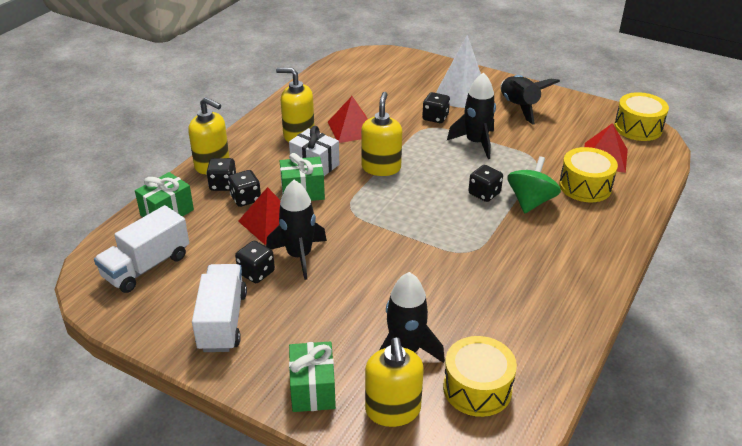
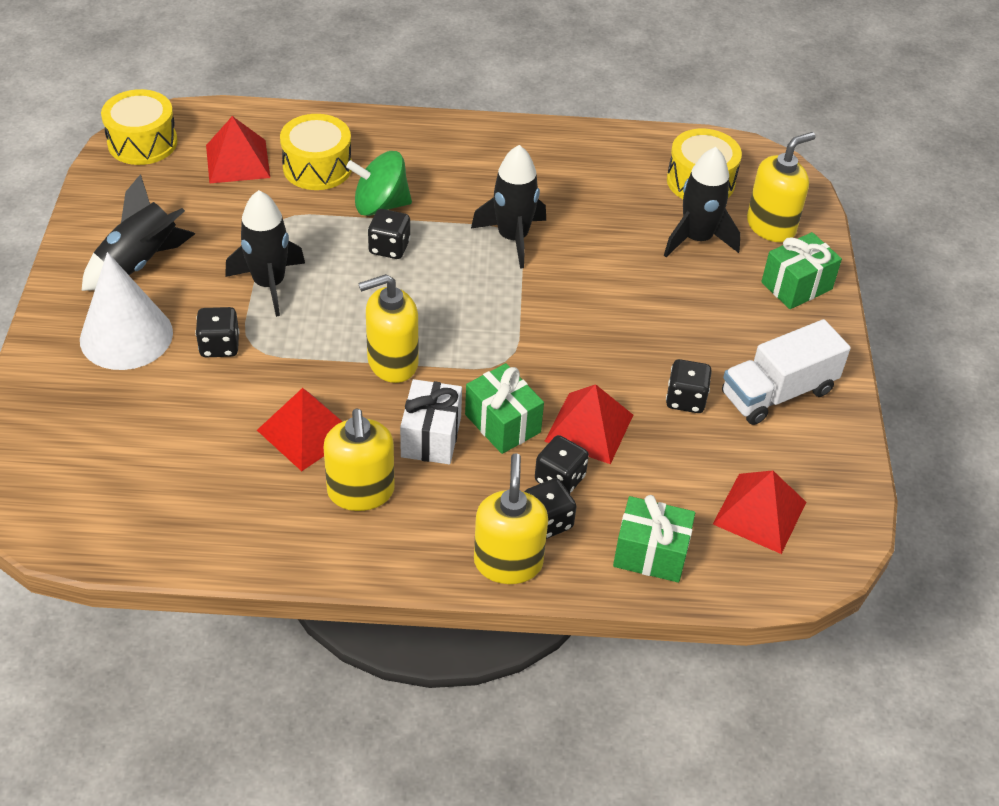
camera: 120 degrees left, 10 degrees up
white truck [94,205,189,293] -> red pyramid [713,470,806,554]
black rocket [266,180,327,280] -> black rocket moved to [471,145,546,269]

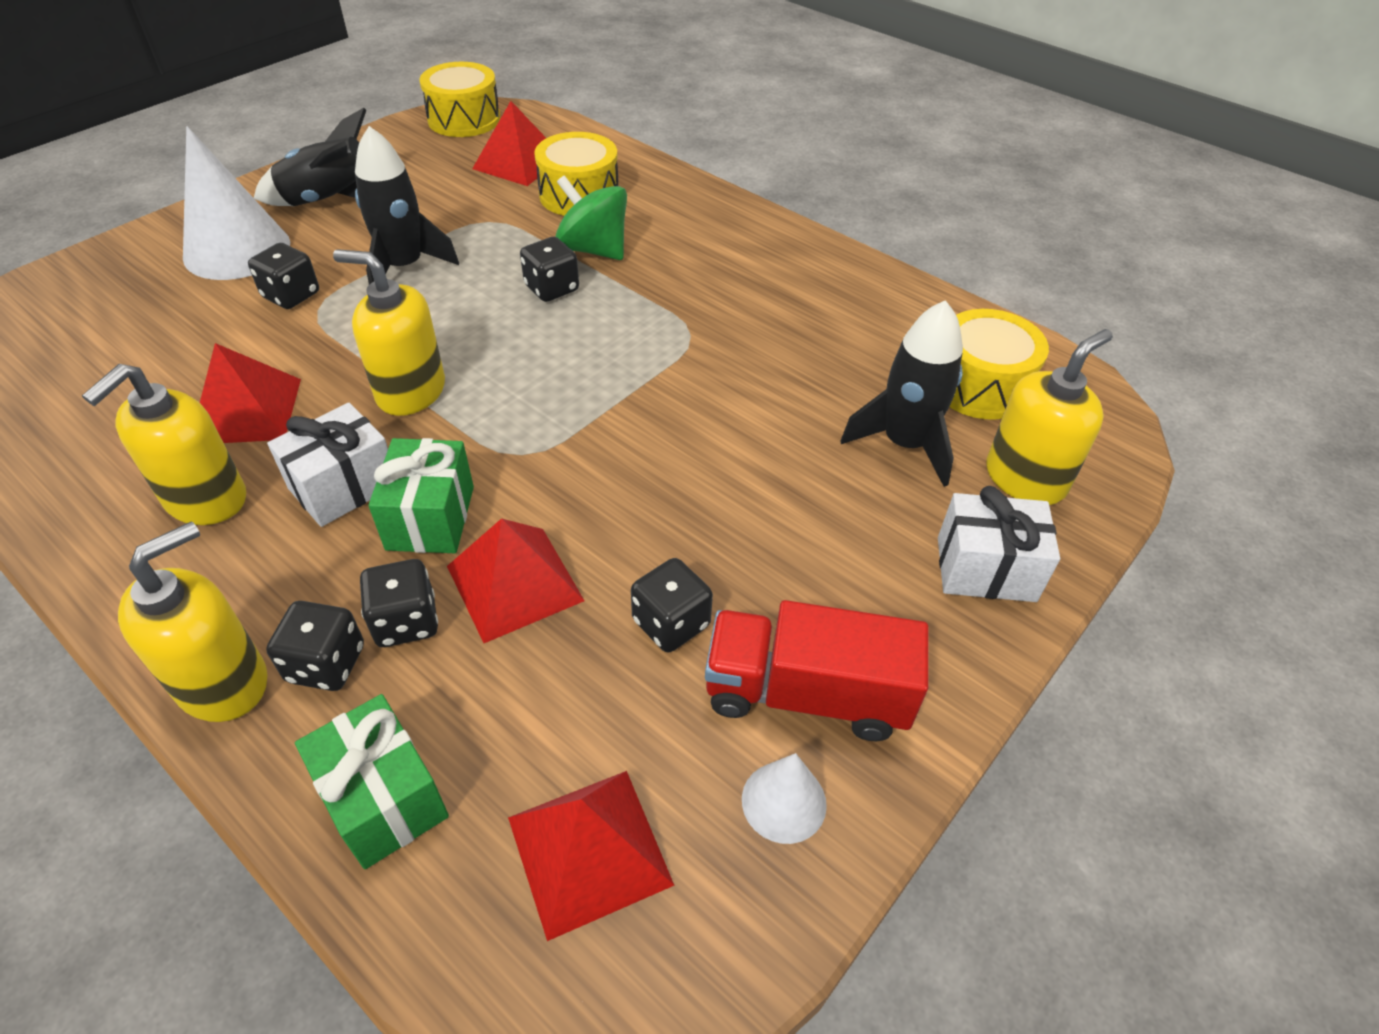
camera: 40 degrees right, 0 degrees up
black rocket [471,145,546,269] -> none
white truck [722,319,851,425] -> red truck [705,600,929,741]
yellow soap dispenser [747,132,816,242] -> yellow soap dispenser turned 45 degrees counterclockwise [986,329,1113,505]
green gift [761,232,842,309] -> white gift [938,486,1060,602]
none -> white cone [742,753,827,844]

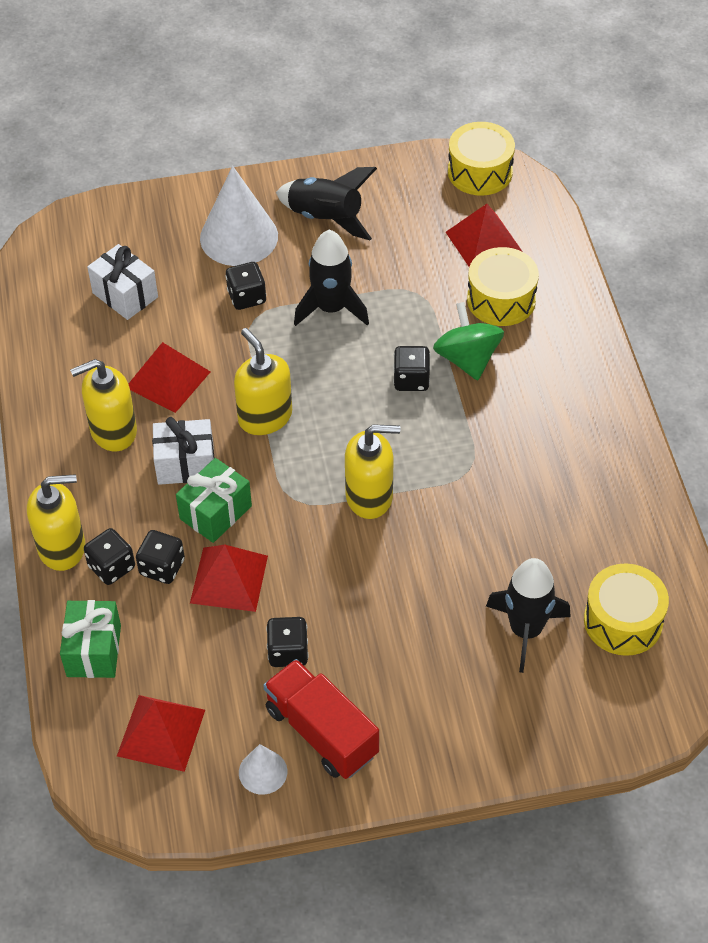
camera: 40 degrees right, 5 degrees up
white gift [938,486,1060,602] -> white gift moved to [87,244,158,320]
yellow soap dispenser [986,329,1113,505] -> yellow soap dispenser moved to [345,424,400,519]

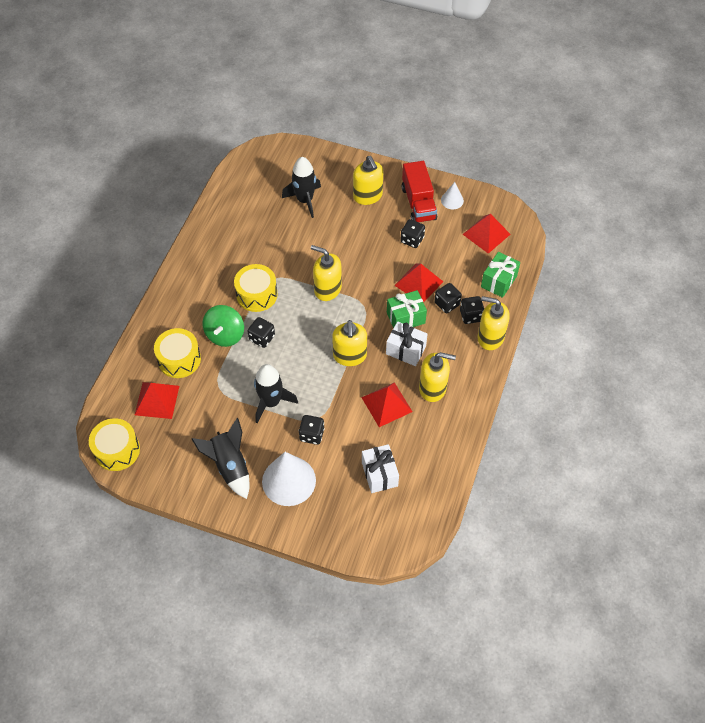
camera: 150 degrees left, 5 degrees up
yellow drum [584,563,669,656] -> yellow drum moved to [234,264,278,312]
none -> yellow soap dispenser [353,156,383,205]

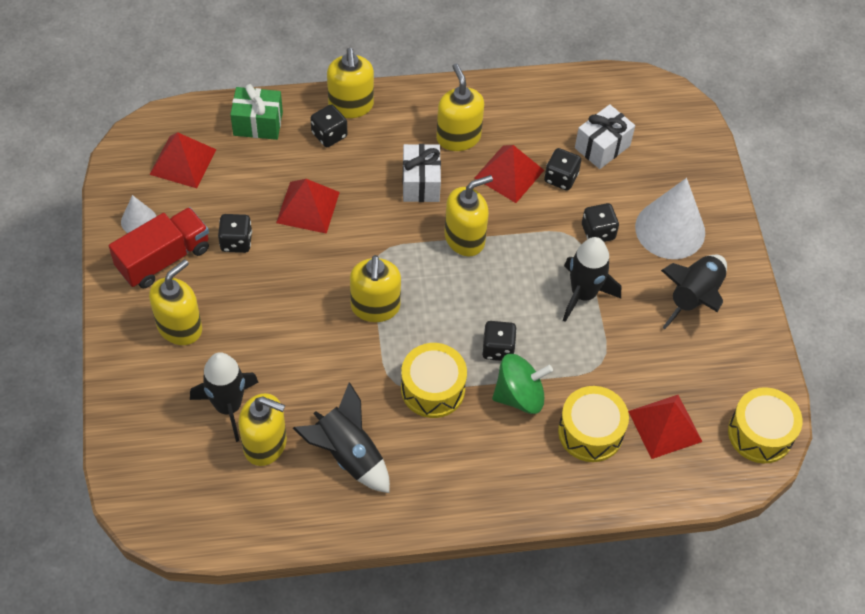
camera: 120 degrees left, 0 degrees up
green gift [387,290,427,328] -> none
black dice [434,283,462,313] -> black dice moved to [544,148,581,191]
none -> yellow soap dispenser [238,393,287,466]
none -> black rocket [293,382,390,493]

